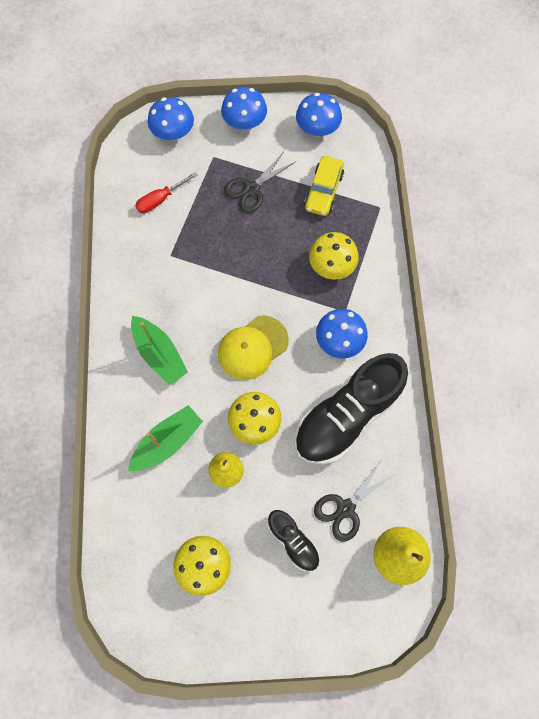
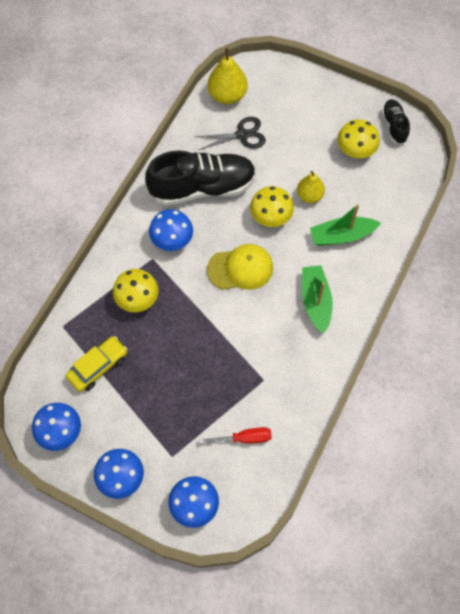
camera: 150 degrees left, 5 degrees down
black scissors [224,153,295,213] -> none
black shoe [268,510,320,572] -> black shoe moved to [382,99,410,145]

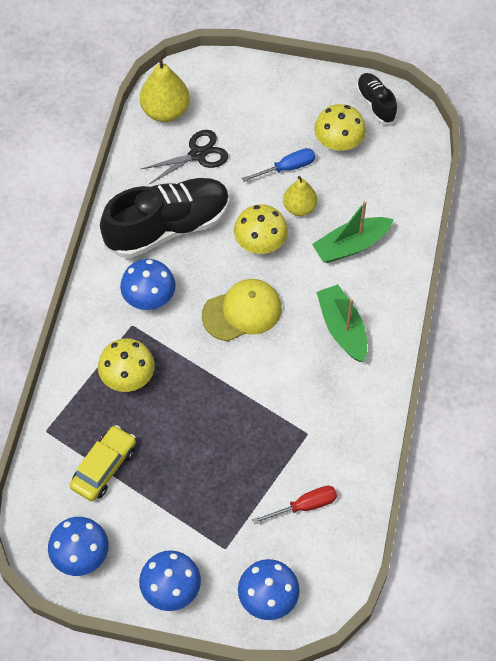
camera: 15 degrees left, 5 degrees down
none -> blue screwdriver [242,148,315,182]

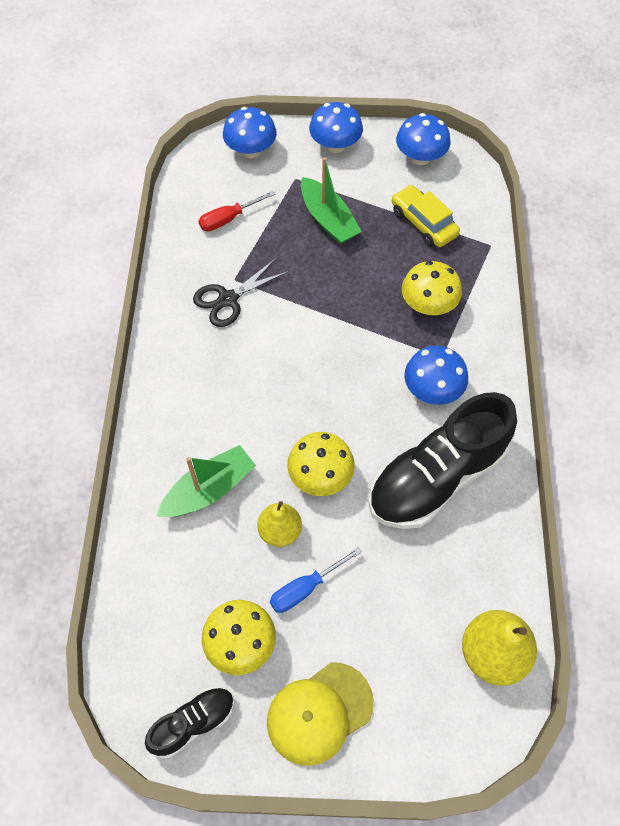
camera: 170 degrees right, 0 degrees up
yellow car [70,425,136,501] -> yellow car turned 120 degrees clockwise [392,185,460,247]
black scissors [141,130,228,184] -> black scissors moved to [193,258,289,327]
yellow cap [202,279,282,341] -> yellow cap moved to [267,662,374,766]
green boat [316,284,367,362] -> green boat moved to [301,157,362,244]
black shoe [356,73,397,124] -> black shoe turned 90 degrees counterclockwise [145,687,234,758]

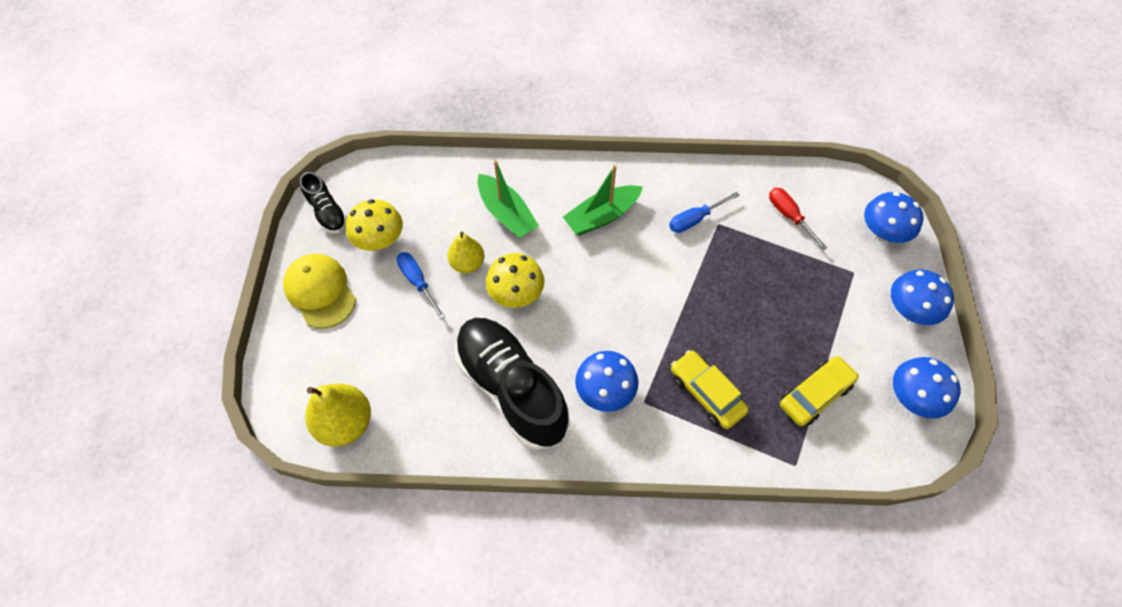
camera: 90 degrees right, 0 degrees up
black scissors [193,258,289,327] -> blue screwdriver [669,192,740,233]
green boat [301,157,362,244] -> green boat moved to [563,165,643,235]
yellow mushroom [402,261,462,315] -> yellow car [671,350,749,429]

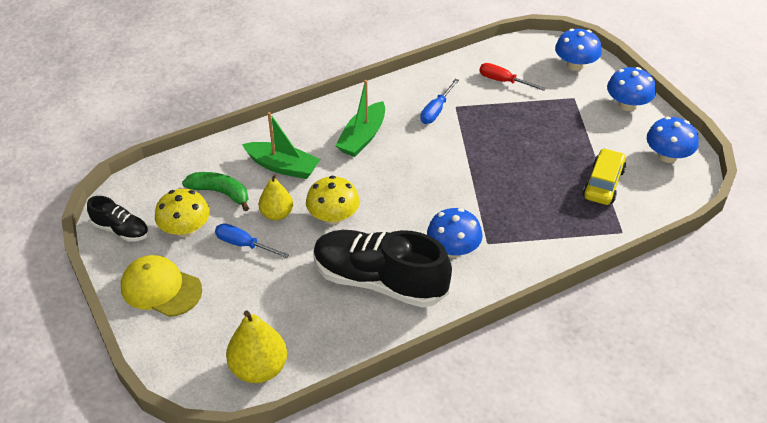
camera: 30 degrees left, 15 degrees down
yellow car [671,350,749,429] -> none
none -> green banana [182,172,249,211]

